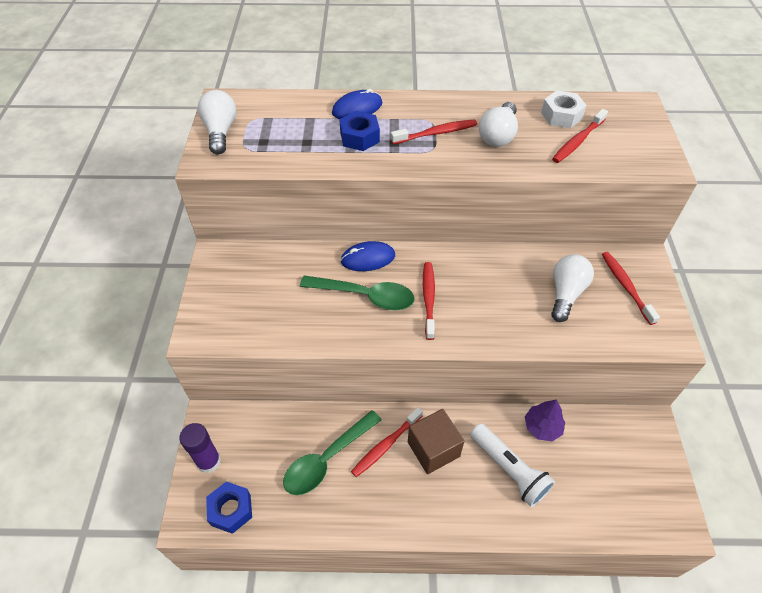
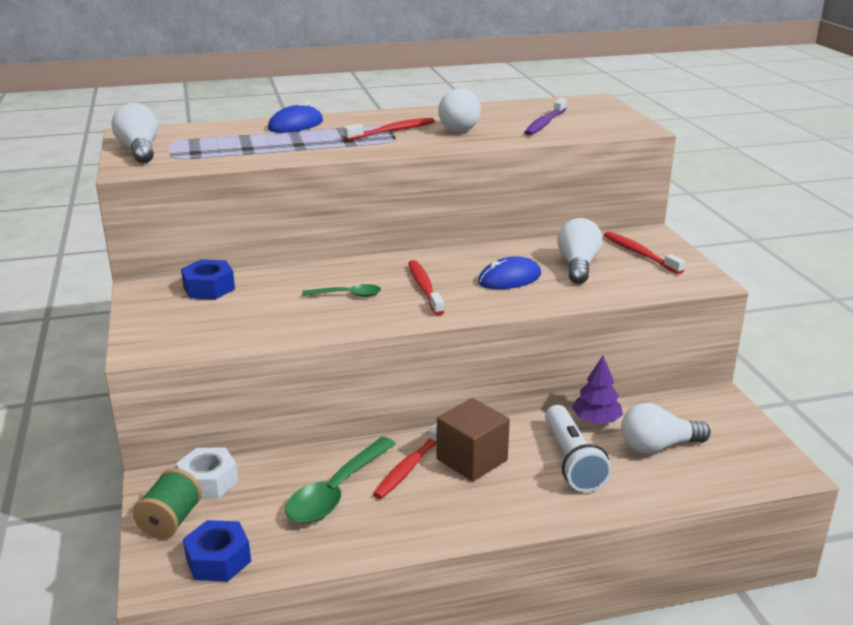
camera: 15 degrees left, 25 degrees down
purple glue stick [179,423,221,473] -> green spool [133,468,202,539]
green spoon [300,275,414,310] -> green spoon [302,284,381,297], size x0.54
blue nut [339,111,380,151] -> blue nut moved to [181,260,235,299]
blue mouse [340,241,395,271] -> blue mouse moved to [478,256,541,289]
white flashlight [470,423,555,507] -> white flashlight turned 45 degrees clockwise [545,405,612,492]
white nut [541,90,587,128] -> white nut moved to [176,448,238,499]
red toothbrush [552,109,608,163] -> purple toothbrush [524,98,567,136]
none -> white light bulb [621,403,711,454]

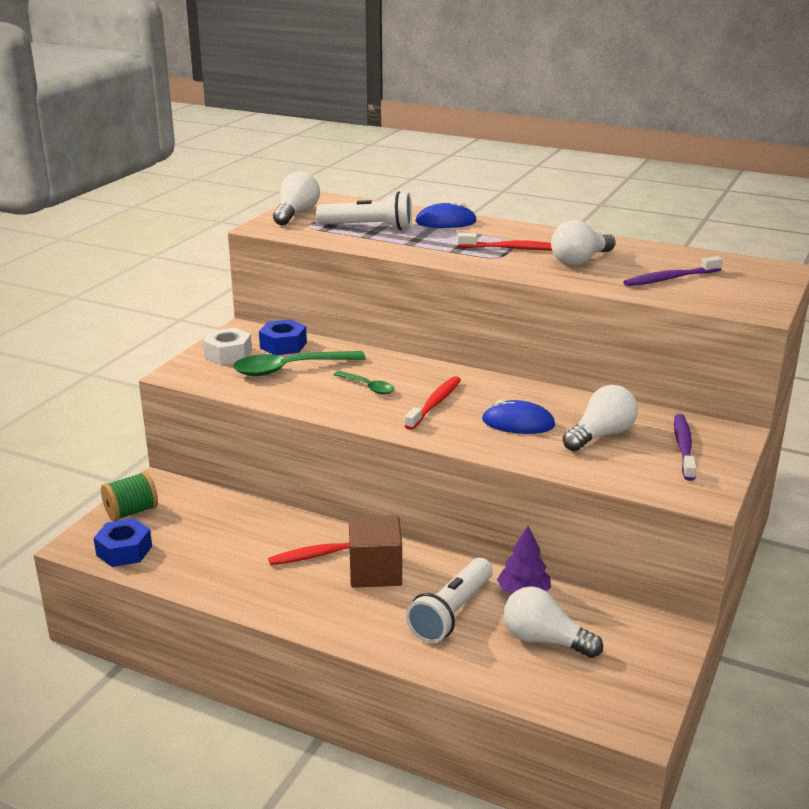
camera: 40 degrees right, 0 degrees up
white nut [176,448,238,499] -> white nut moved to [203,328,252,365]
green spoon [285,437,396,523] -> green spoon moved to [233,351,366,376]
red toothbrush [604,231,685,274] -> purple toothbrush [674,414,696,481]
none -> white flashlight [316,191,412,230]

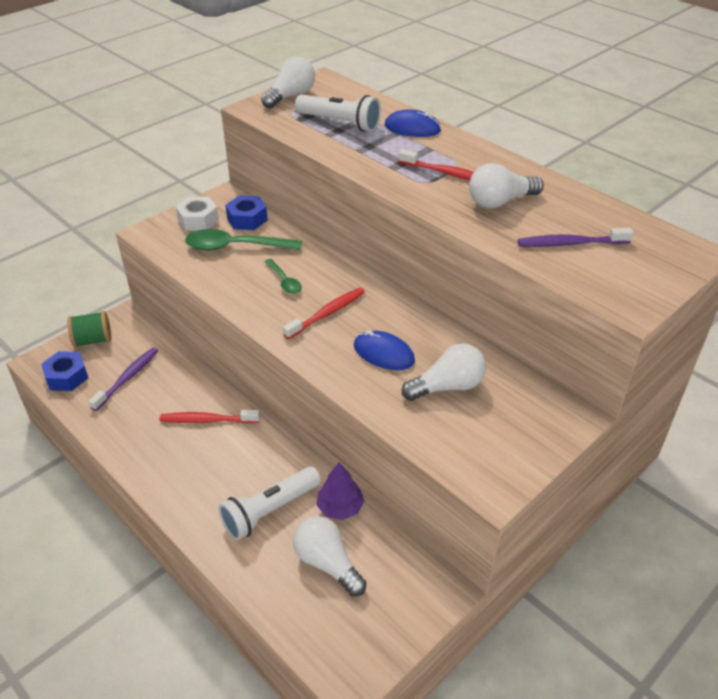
camera: 20 degrees right, 15 degrees up
brown cube [349,516,402,588] -> none
purple toothbrush [674,414,696,481] -> purple toothbrush moved to [88,348,158,411]

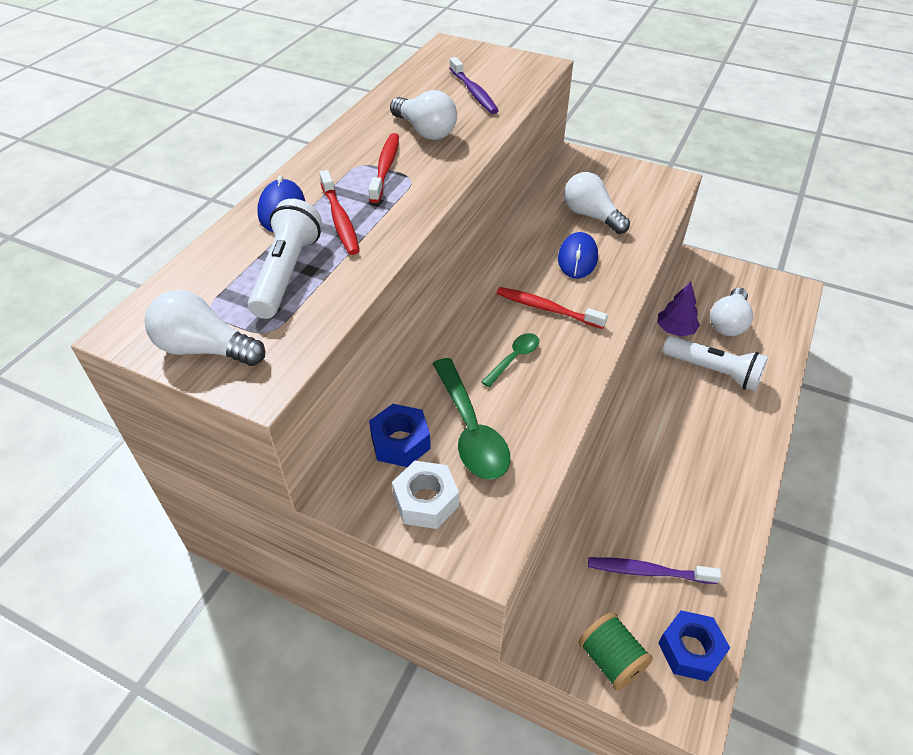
camera: 110 degrees left, 5 degrees up
red toothbrush [160,410,260,423] -> red toothbrush moved to [319,170,360,255]

